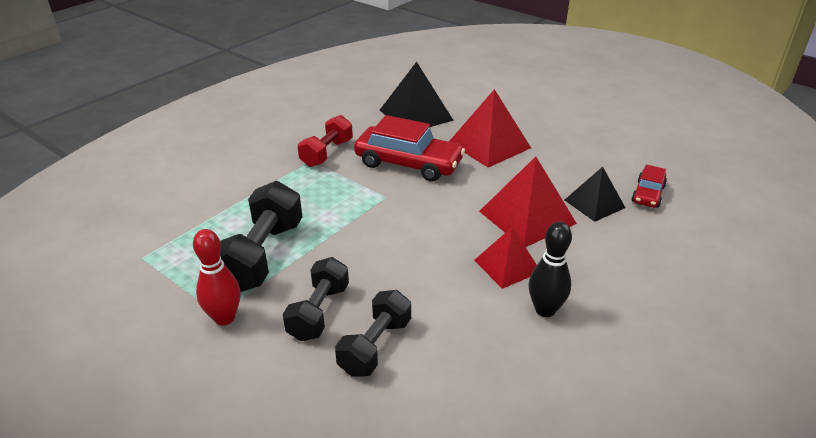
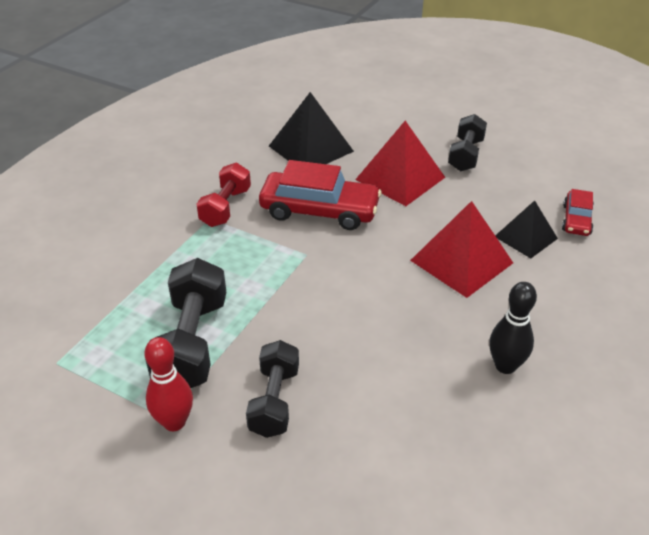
camera: 10 degrees left, 5 degrees up
black dumbbell [335,290,411,376] -> black dumbbell moved to [448,114,487,171]
red pyramid [474,227,537,289] -> none

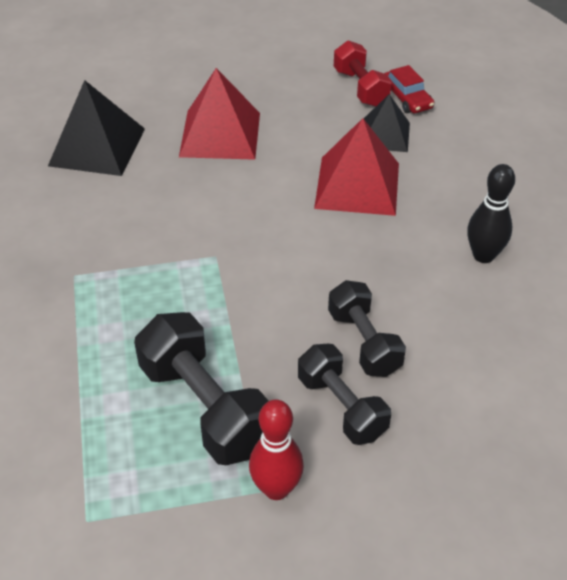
camera: 40 degrees left, 5 degrees up
red dumbbell [196,163,251,227] -> red dumbbell moved to [334,40,392,107]
red car [259,160,382,230] -> none
black dumbbell [448,114,487,171] -> black dumbbell moved to [328,280,406,377]

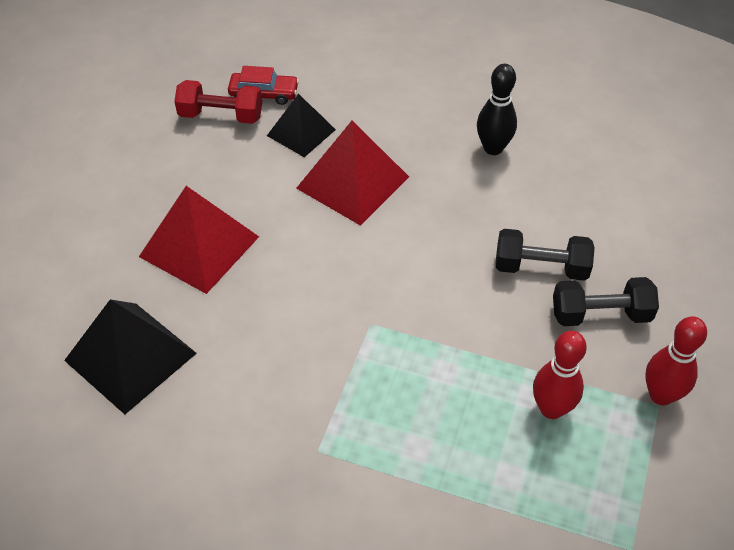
camera: 60 degrees left, 5 degrees up
black dumbbell [134,312,269,465] -> red bowling pin [533,331,587,419]

